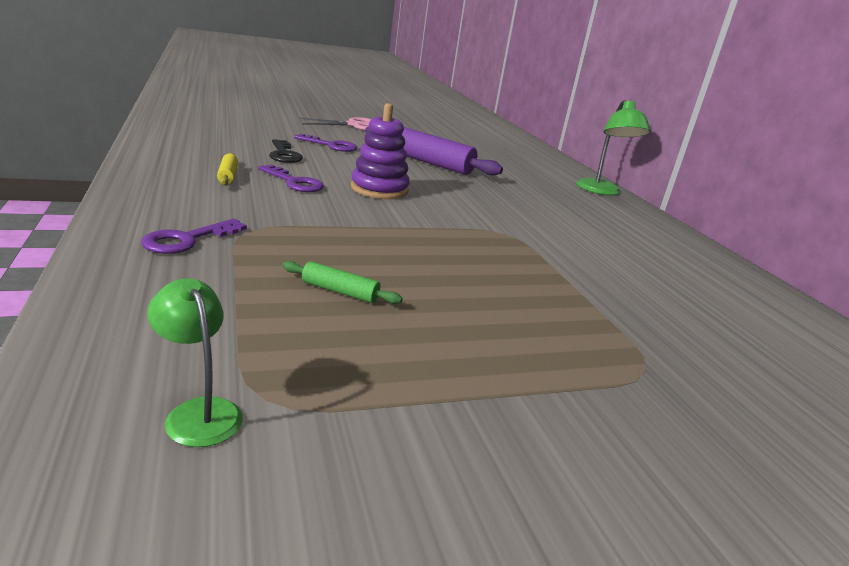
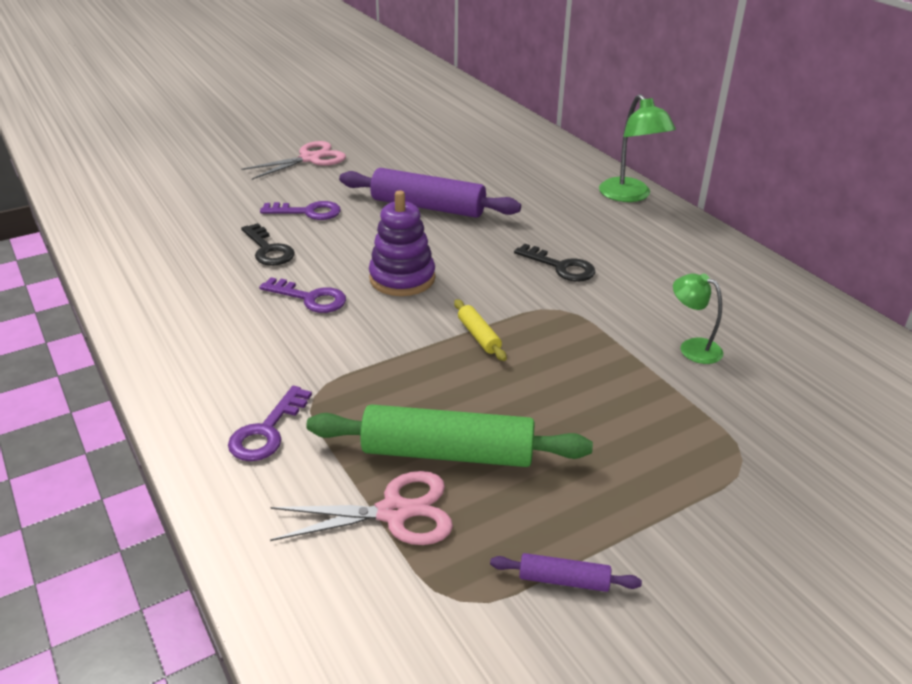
camera: 10 degrees left, 10 degrees up
green lamp [147,278,243,447] -> green lamp moved to [673,274,723,364]
yellow rolling pin [217,153,238,185] -> yellow rolling pin moved to [454,299,507,361]
green rolling pin [282,261,403,304] -> green rolling pin [306,404,593,467], size x2.20
none -> pink scissors [270,471,453,545]
none -> purple rolling pin [490,553,642,592]
none -> black key [514,244,595,282]

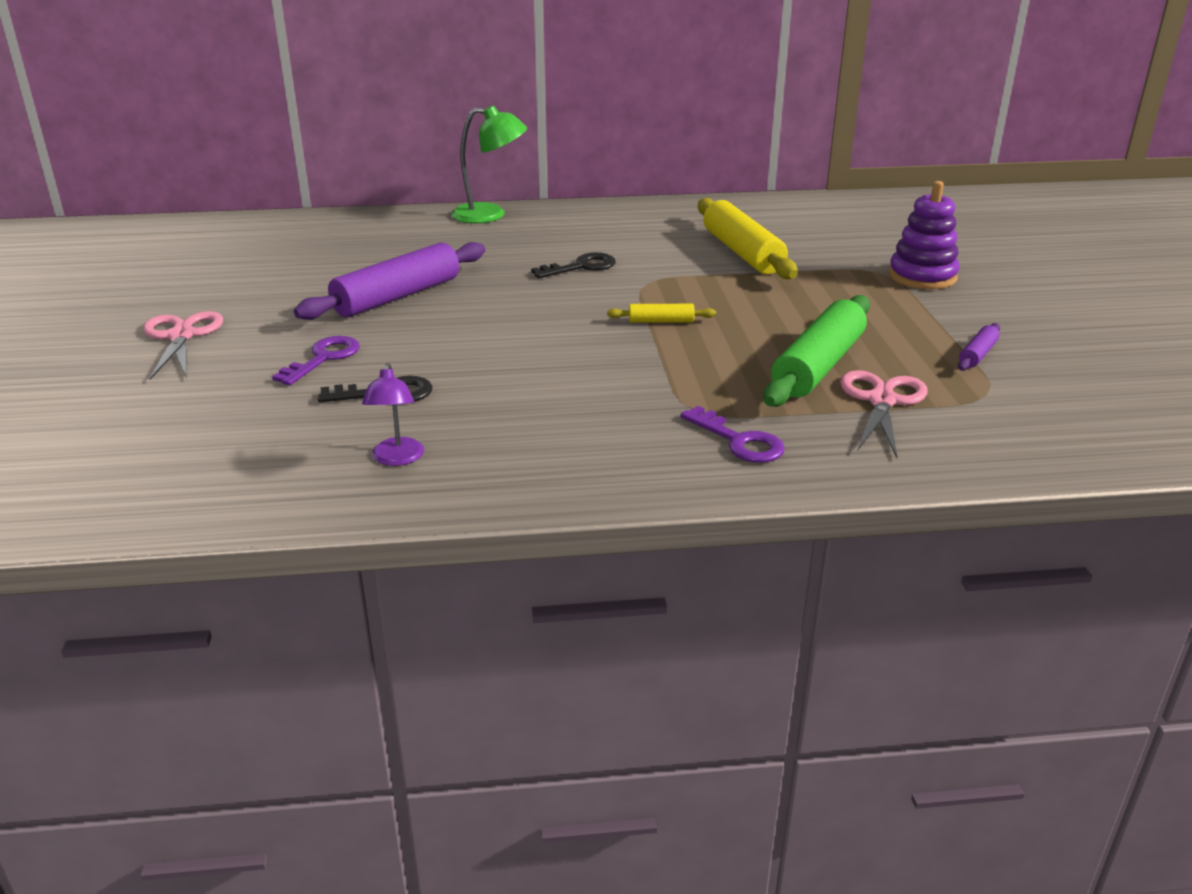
camera: 65 degrees left, 5 degrees down
purple key [259,277,346,313] -> none
purple stacking toy [369,190,435,296] -> purple stacking toy moved to [889,181,959,289]
green lamp [673,274,723,364] -> yellow rolling pin [698,198,798,279]
none -> purple lamp [362,363,424,466]

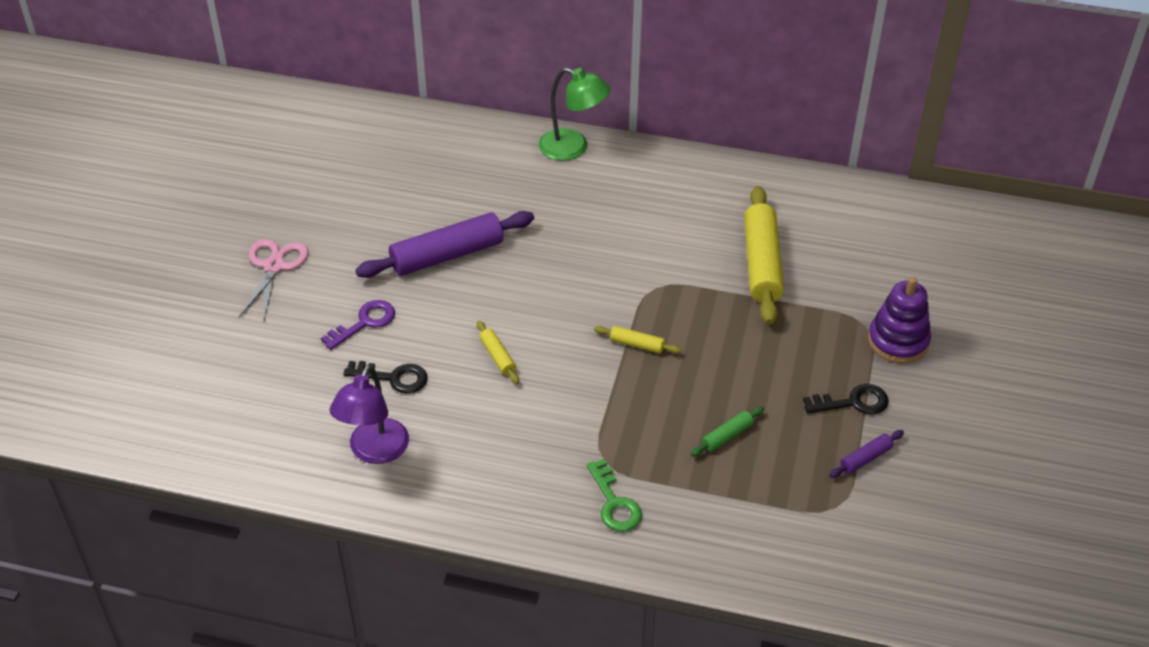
camera: 20 degrees right, 15 degrees up
purple lamp [362,363,424,466] -> purple lamp [329,365,409,464], size x1.61
black key [531,252,616,278] -> black key moved to [803,384,889,414]
purple key [680,406,785,463] -> green key [587,459,642,531]
green rolling pin [763,295,870,407] -> green rolling pin [691,406,764,457], size x0.45
pink scissors [840,370,928,458] -> none
none -> yellow rolling pin [477,321,519,384]

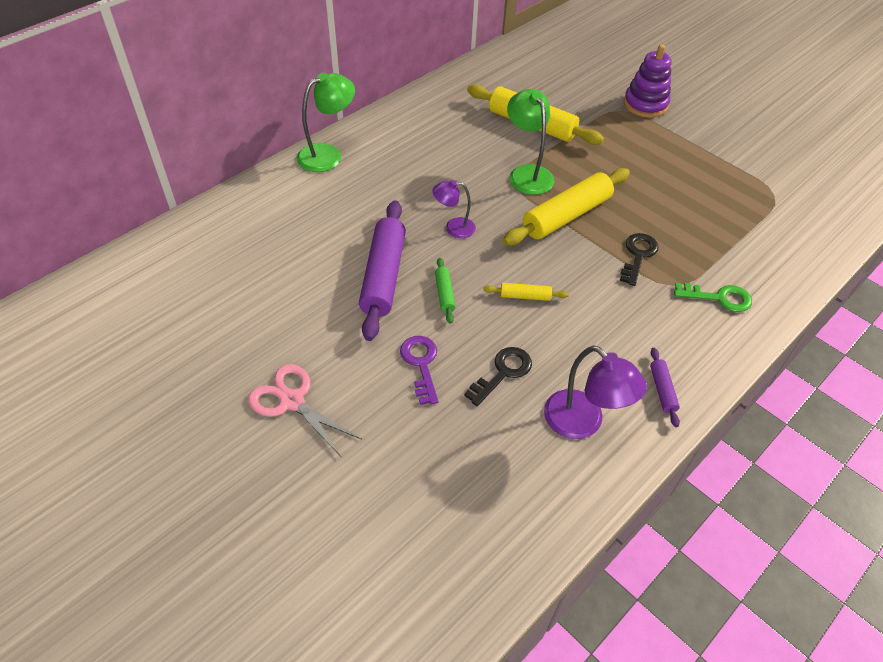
camera: 60 degrees left, 5 degrees up
yellow rolling pin [594,326,682,354] -> yellow rolling pin [503,168,630,245], size x2.20
green rolling pin [691,406,764,457] -> green rolling pin moved to [435,258,455,324]
black key [803,384,889,414] -> black key moved to [620,233,659,286]
purple rolling pin [829,430,904,478] -> purple rolling pin moved to [650,348,680,427]
none -> purple lamp [432,180,476,238]
none -> green lamp [507,89,554,195]

